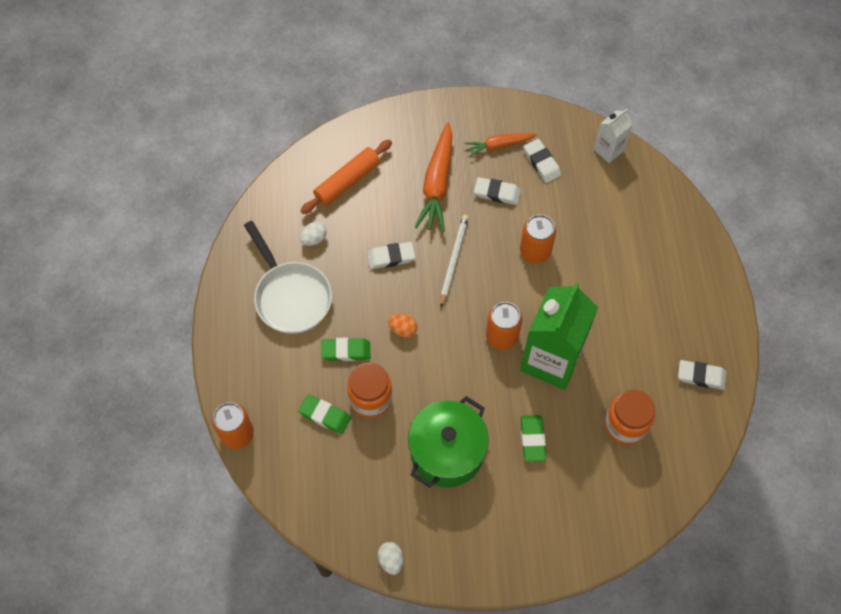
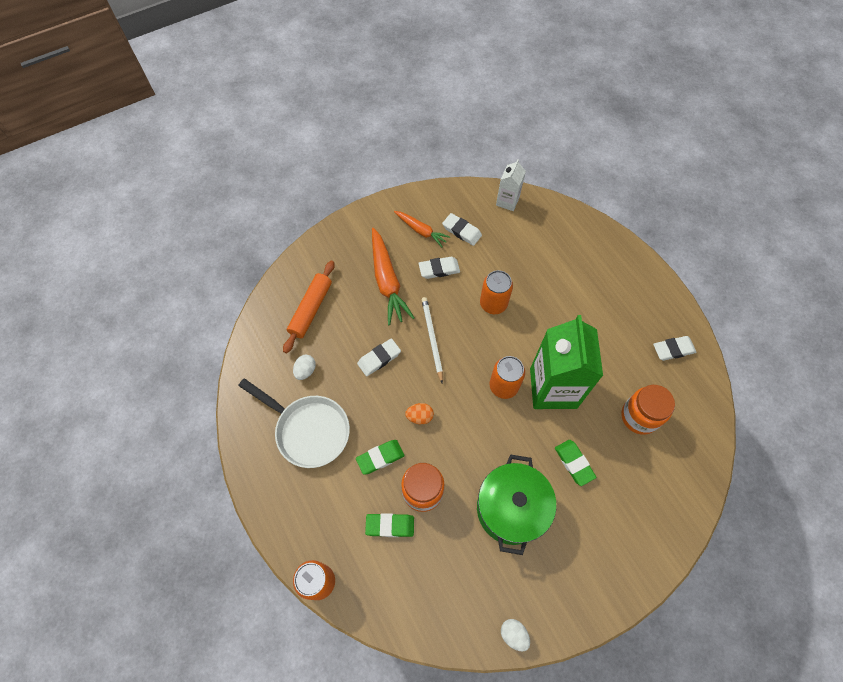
camera: 25 degrees left, 0 degrees up
orange carrot [464,133,537,157] -> orange carrot turned 105 degrees counterclockwise [394,211,450,247]

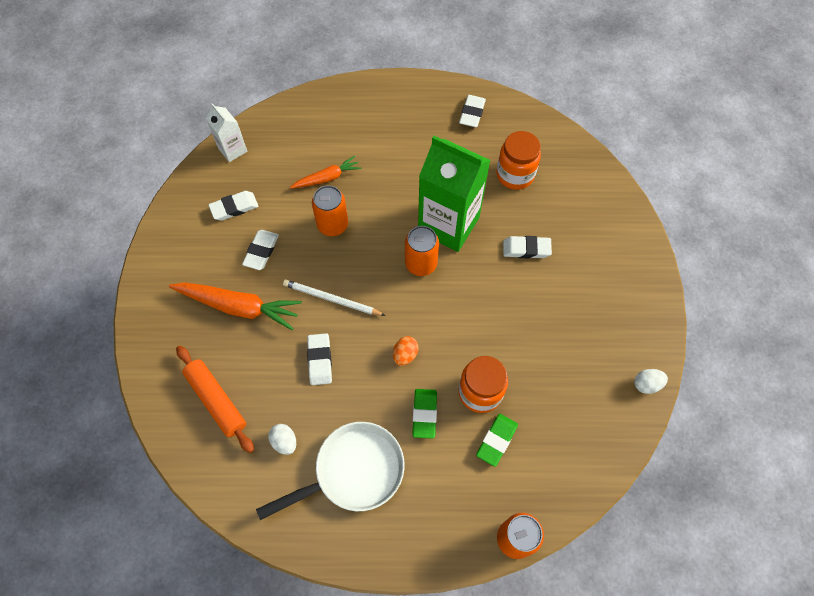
camera: 60 degrees left, 0 degrees up
orange carrot [394,211,450,247] -> orange carrot moved to [290,156,362,189]
green pot [477,454,556,555] -> none
green eraser [555,440,597,486] -> white eraser [503,236,552,258]

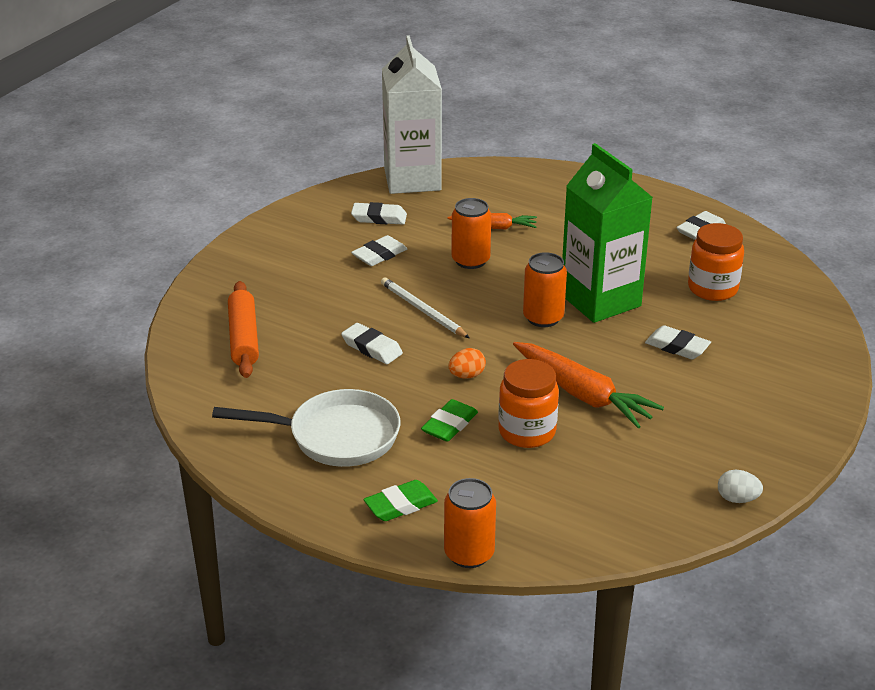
camera: 30 degrees right, 30 degrees down
orange carrot [169,282,302,330] -> orange carrot moved to [513,342,664,428]
white carton [206,103,247,162] -> white carton [382,35,442,194], size x2.02
white egg [268,424,296,455] -> none
white eraser [307,333,332,385] -> white eraser turned 75 degrees counterclockwise [341,323,403,364]
green eraser [476,414,518,467] -> green eraser moved to [363,480,438,521]

